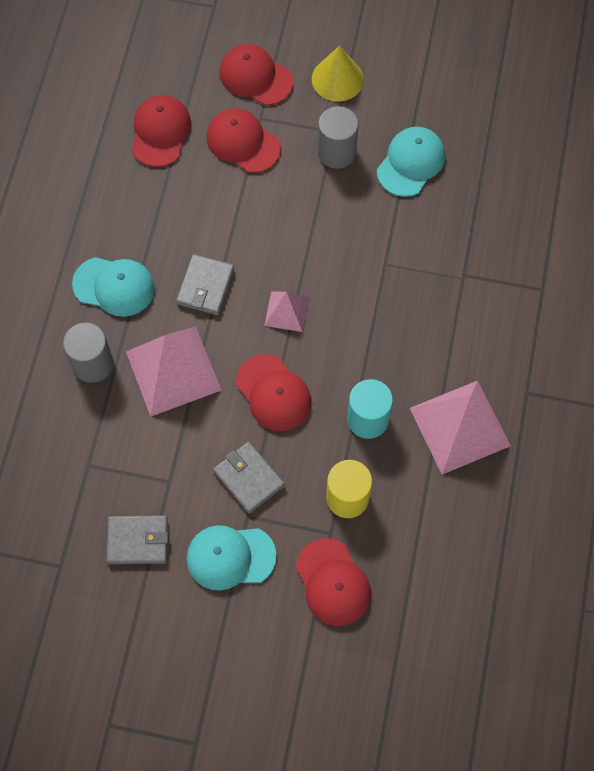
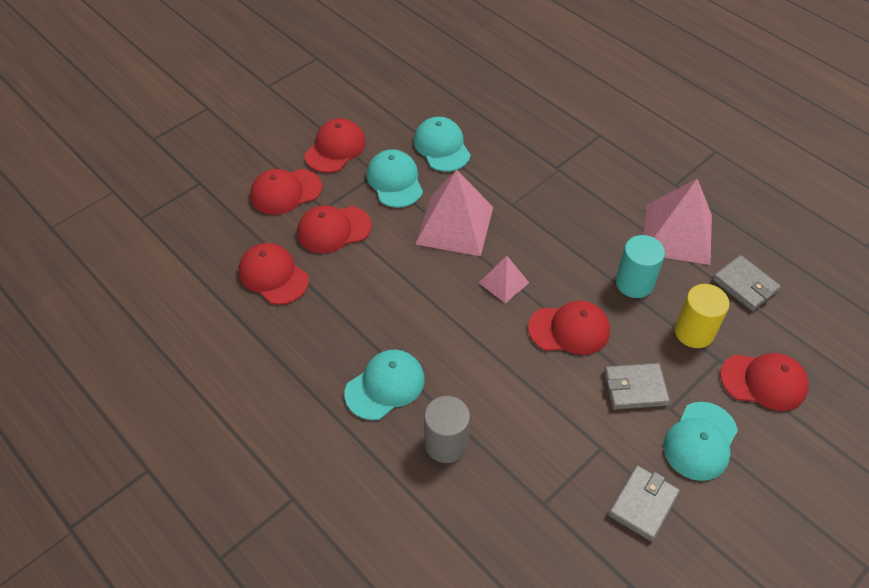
camera: 55 degrees left, 15 degrees down
pink pyramid [126,326,221,417] -> pink pyramid moved to [415,169,493,256]
grey wallet [176,254,234,315] -> grey wallet moved to [712,255,781,311]
yellow cone [312,46,364,102] -> red cap [305,118,366,173]
grey cylinder [318,106,359,169] -> turquoise cap [367,149,423,208]

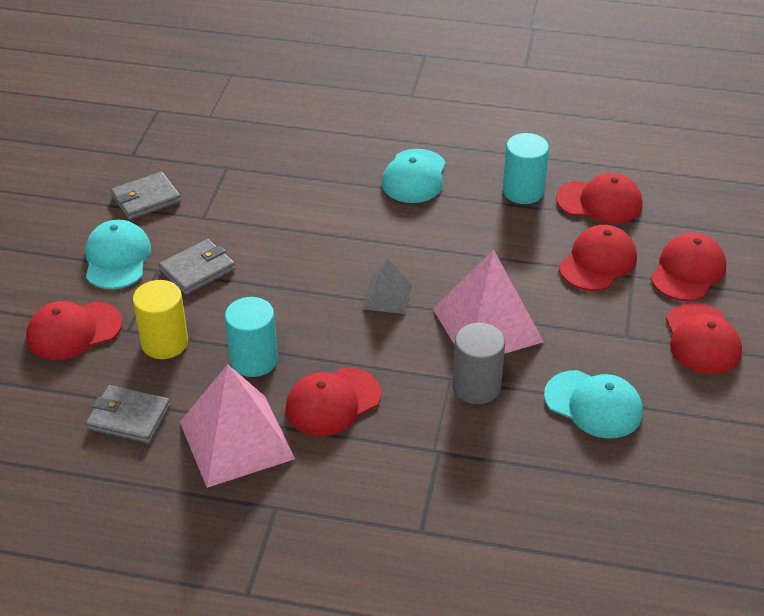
camera: 145 degrees right, 10 degrees down
turquoise cap [367,149,423,208] -> none
grey cylinder [424,396,470,463] -> grey cylinder moved to [452,323,505,404]
pink pyramid [479,256,529,303] -> grey pyramid [363,259,412,314]
red cap [528,301,610,355] -> red cap moved to [285,368,381,437]
grey wallet [608,465,680,542] -> grey wallet turned 60 degrees clockwise [111,172,181,220]
none -> turquoise cylinder [503,133,549,204]

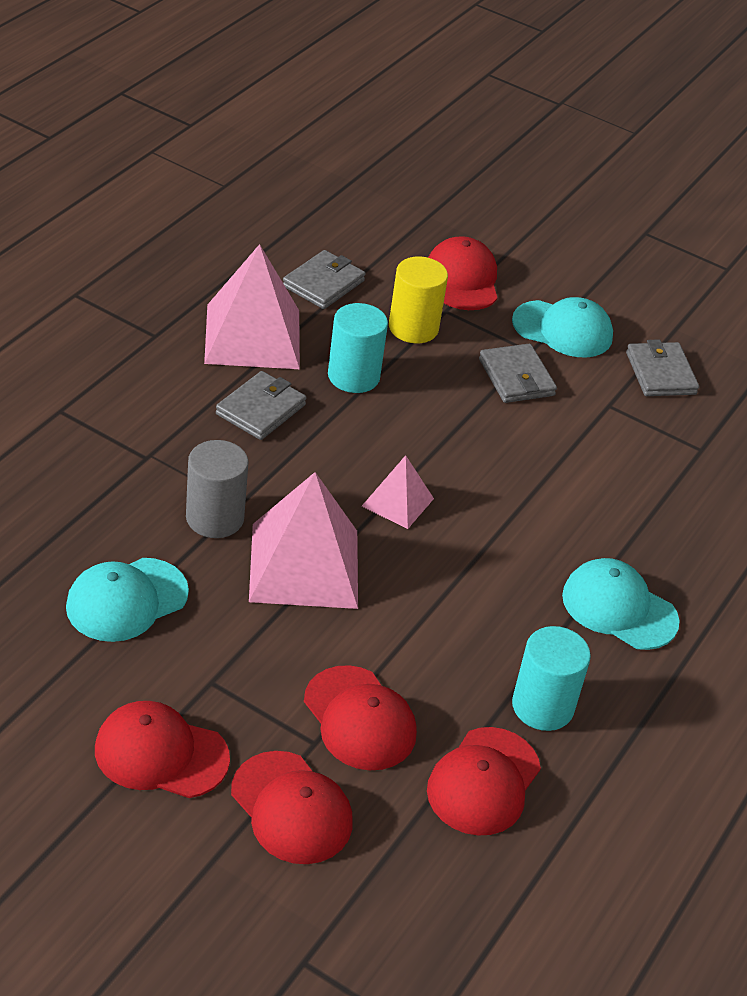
camera: 105 degrees right, 0 degrees up
red cap [285,368,381,437] -> grey wallet [216,371,306,440]
grey pyramid [363,259,412,314] -> pink pyramid [362,455,434,529]

